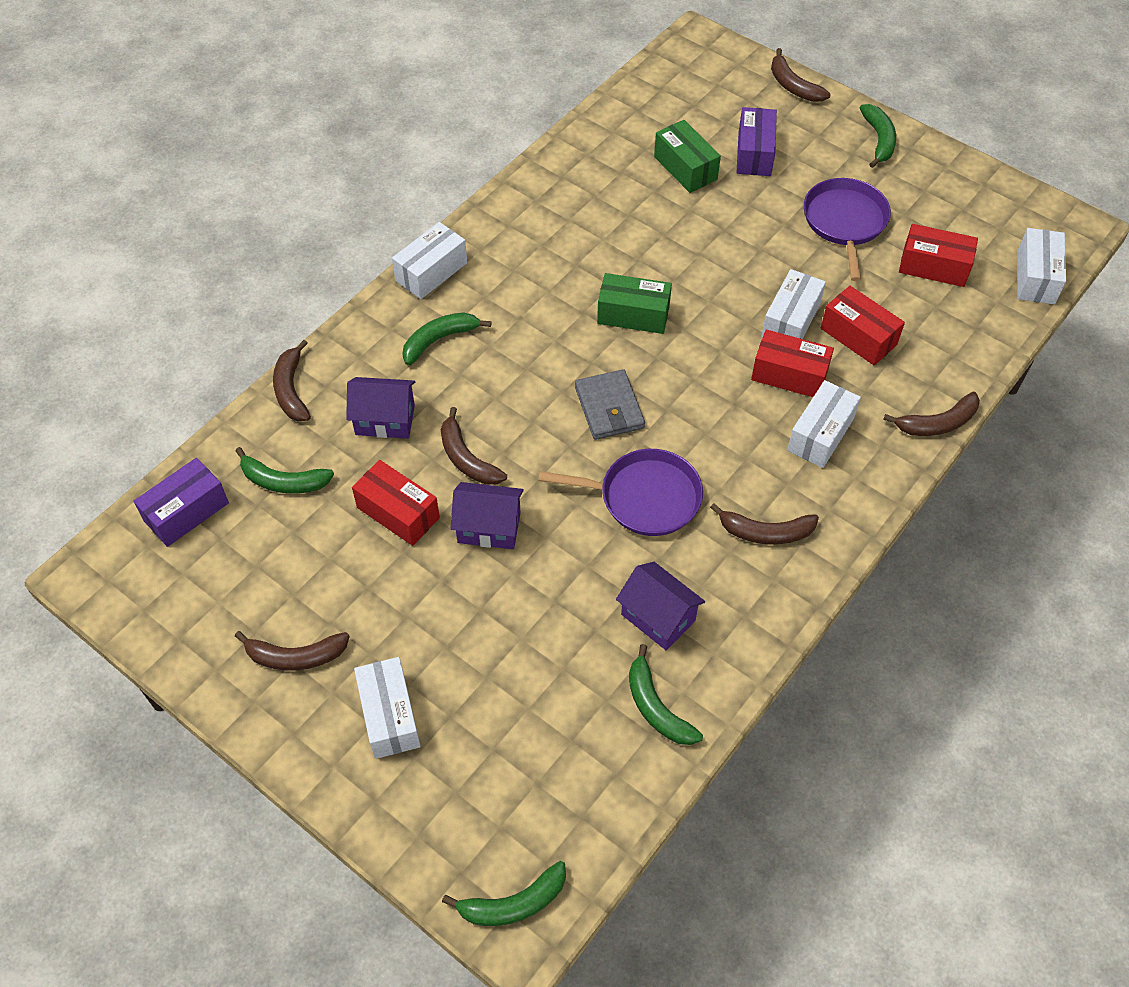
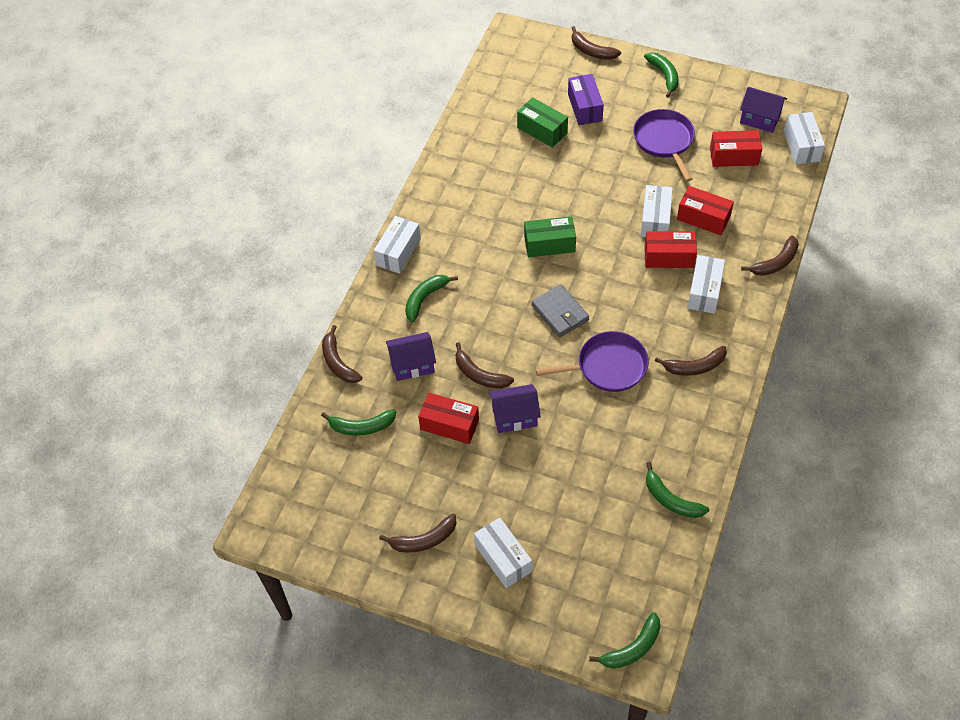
camera: 15 degrees left, 0 degrees up
purple box [133,458,229,547] -> none
purple house [616,562,705,651] -> purple house moved to [740,87,787,133]

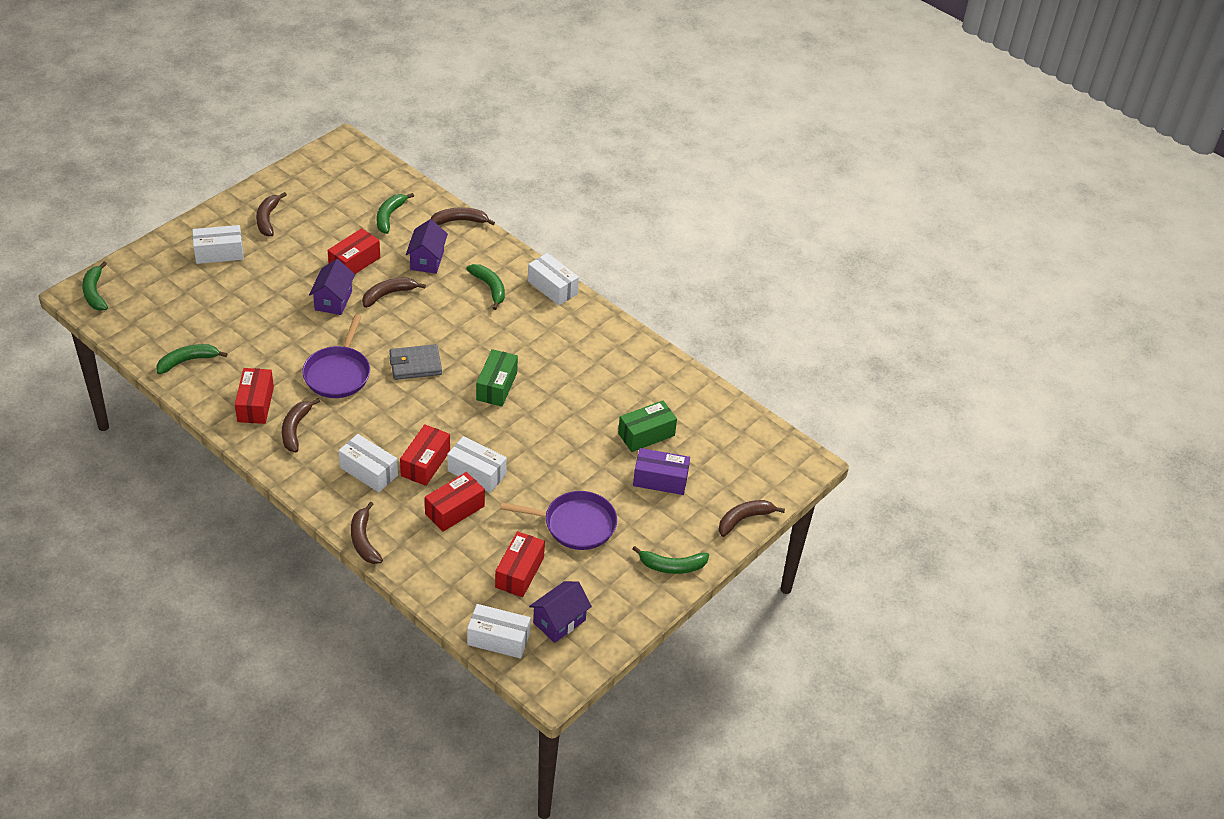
camera: 105 degrees right, 10 degrees down
none -> red box [235,368,274,424]

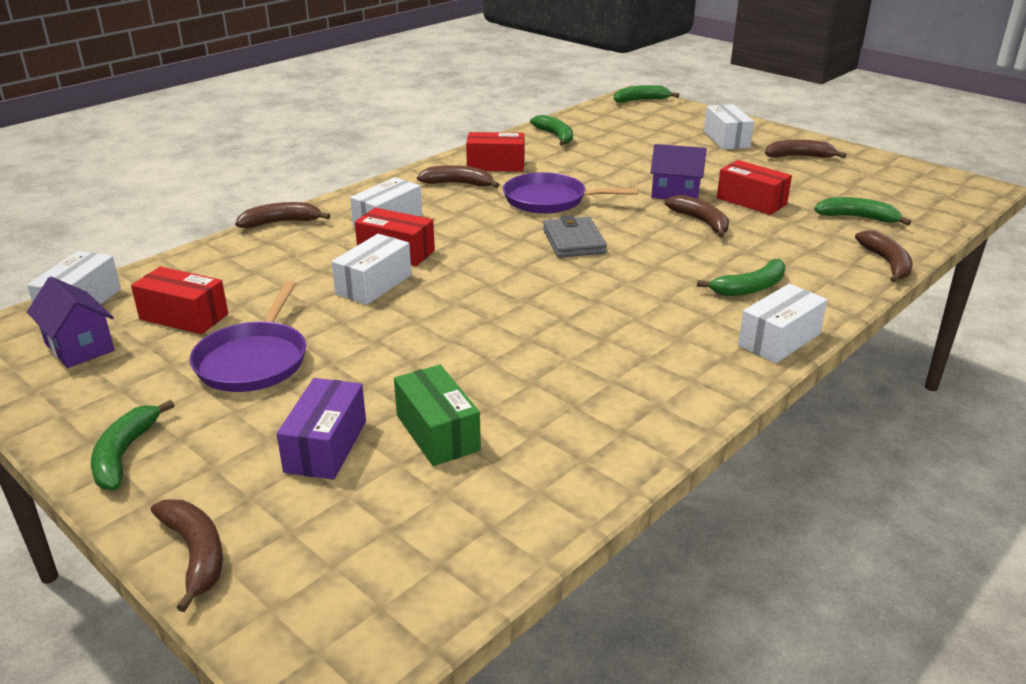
camera: 95 degrees right, 15 degrees down
purple house [406,219,448,274] -> none
red box [425,472,485,532] -> none
green box [476,349,518,406] -> none

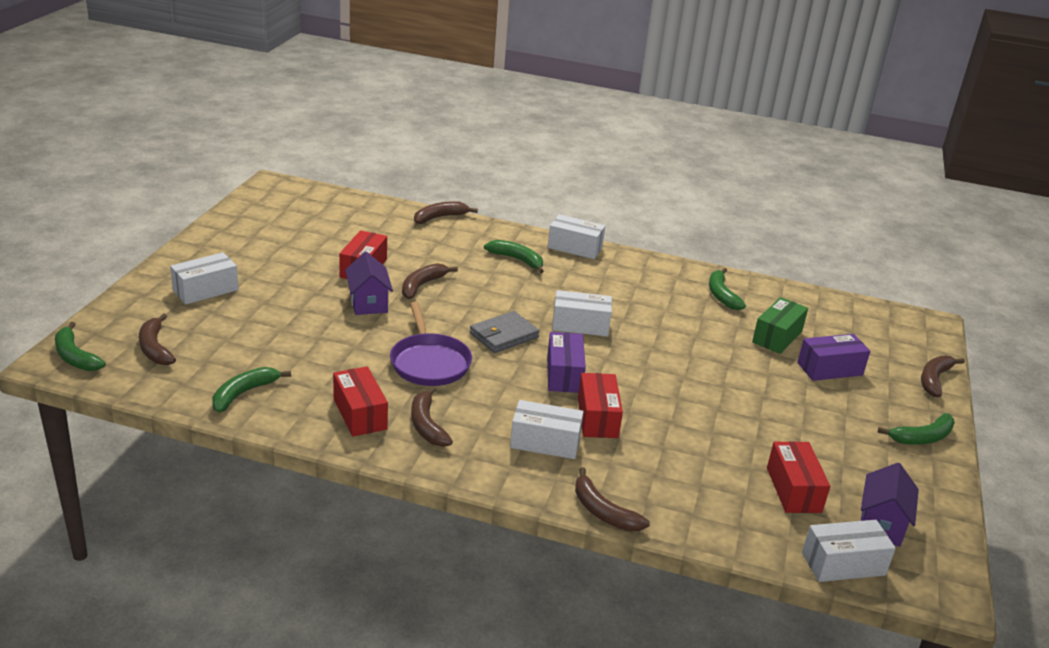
camera: 120 degrees left, 0 degrees up
purple pan [190,281,306,392] -> none
white box [331,234,411,305] -> white box moved to [552,290,612,336]
brown banana [765,139,846,158] -> brown banana moved to [139,313,176,365]
green banana [814,197,911,226] -> green banana moved to [709,268,746,310]
none -> purple box [547,332,586,393]

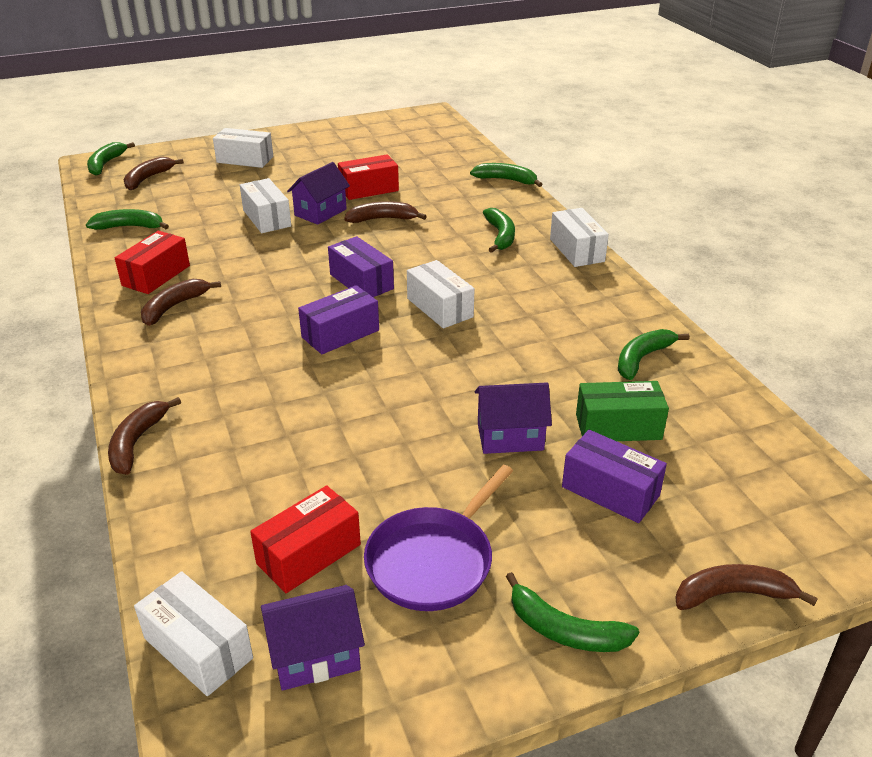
camera: 55 degrees right, 5 degrees up
purple pan [390,302,472,386] -> purple pan moved to [364,465,513,611]
brown banana [414,201,478,224] -> green banana [470,163,542,187]
grey wallet [470,311,540,353] -> purple box [328,236,394,297]
white box [510,400,583,459] -> white box moved to [240,178,291,233]
red box [578,373,623,438] -> none
none -> purple house [475,382,552,454]

